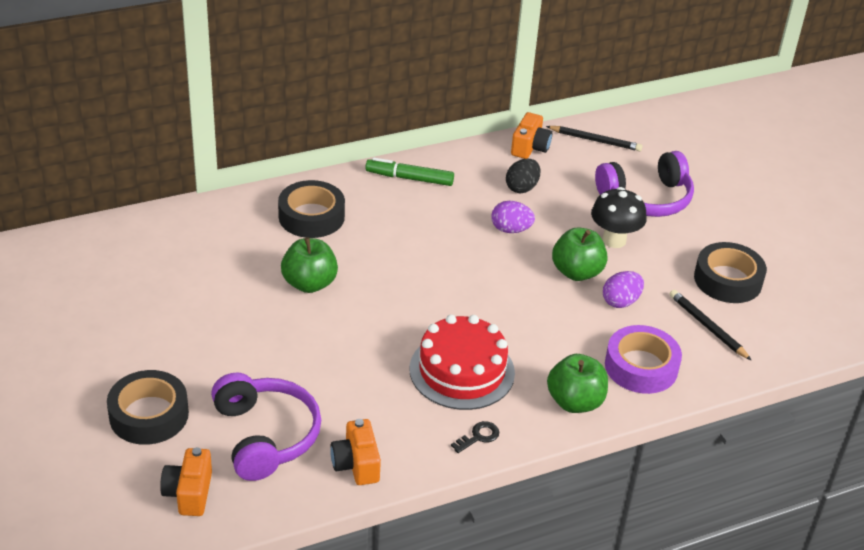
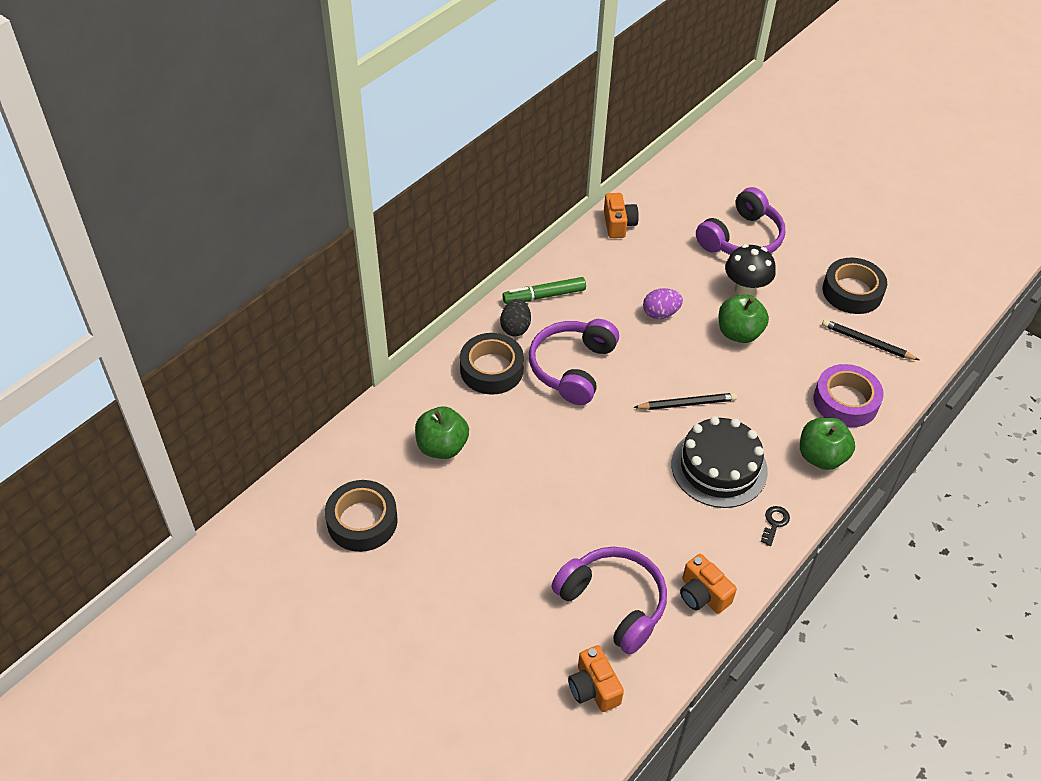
camera: 25 degrees left, 10 degrees up
black tape [107,370,189,445] -> black tape moved to [325,480,398,552]
green apple [281,237,338,293] -> green apple moved to [415,406,469,459]
red cake [410,315,515,410] -> black cake [671,416,768,508]
black egg [506,159,540,193] -> black egg moved to [500,299,531,337]
black pencil [546,126,643,151] -> black pencil moved to [633,393,737,410]
purple egg [603,271,644,308] -> none
none -> purple headphones [529,319,619,405]

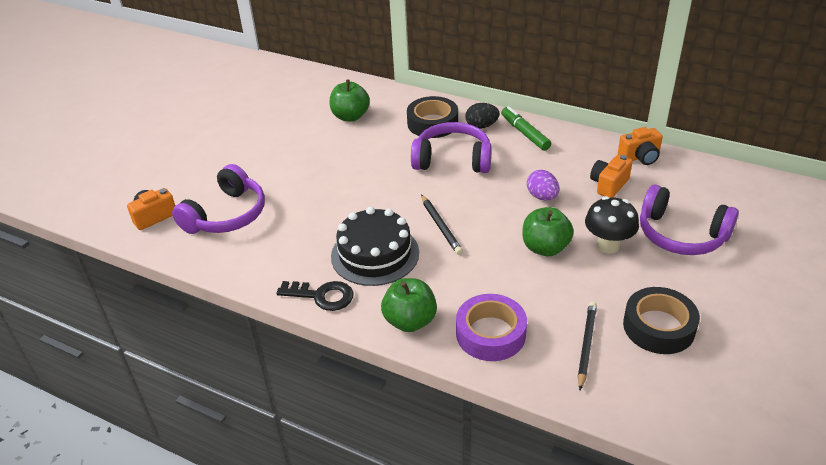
camera: 80 degrees right, 10 degrees down
black tape [325,480,398,552] -> none
orange camera [680,554,737,614] -> orange camera moved to [590,155,633,197]
black key [761,506,790,546] -> black key [276,281,353,311], size x1.71

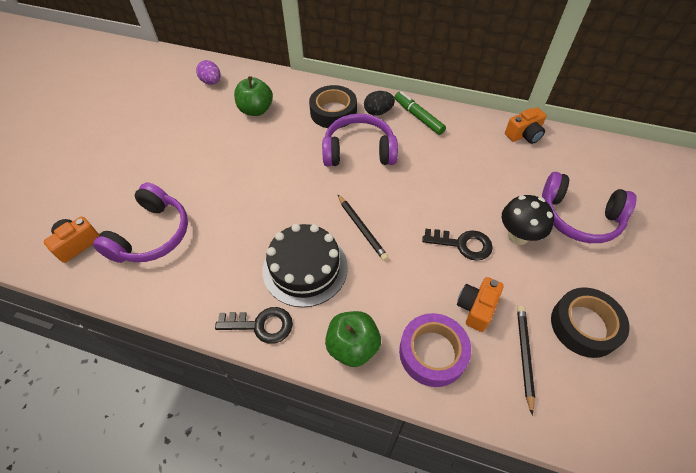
camera: 10 degrees left, 15 degrees up
green apple [523,207,574,256] -> black key [422,229,493,261]
purple egg [527,170,559,201] -> purple egg moved to [196,60,221,85]
orange camera [590,155,633,197] -> orange camera moved to [457,277,504,332]

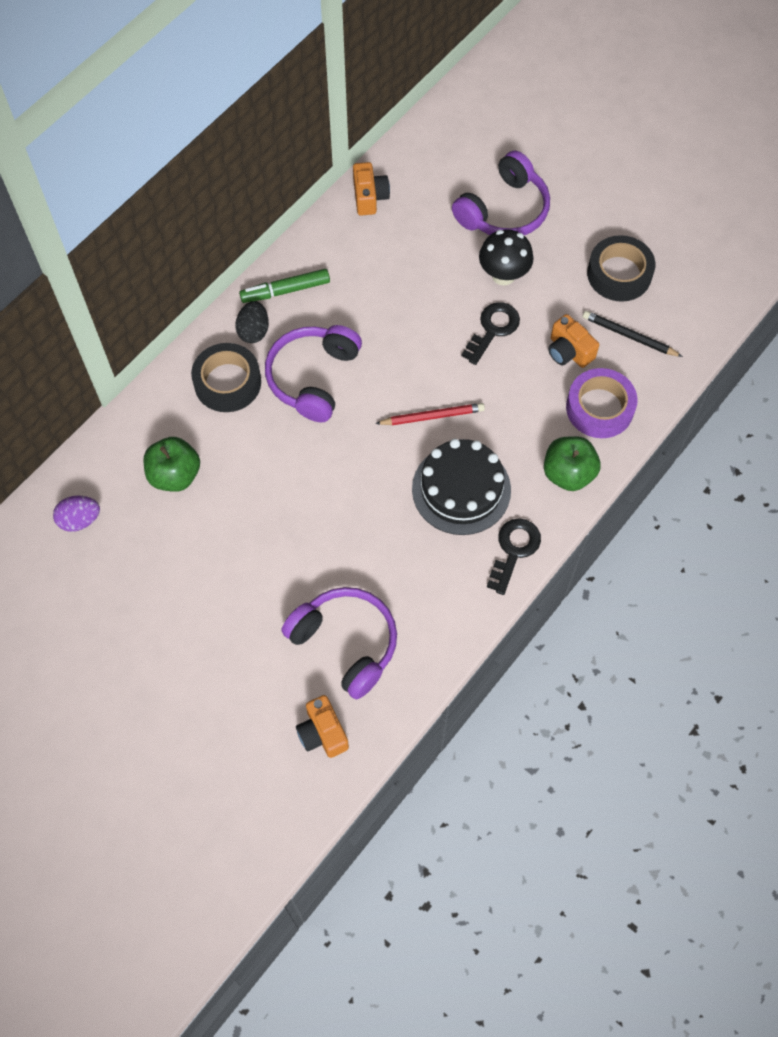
camera: 70 degrees left, 10 degrees up
black pencil [337,194,389,261] -> red pencil [375,403,485,425]

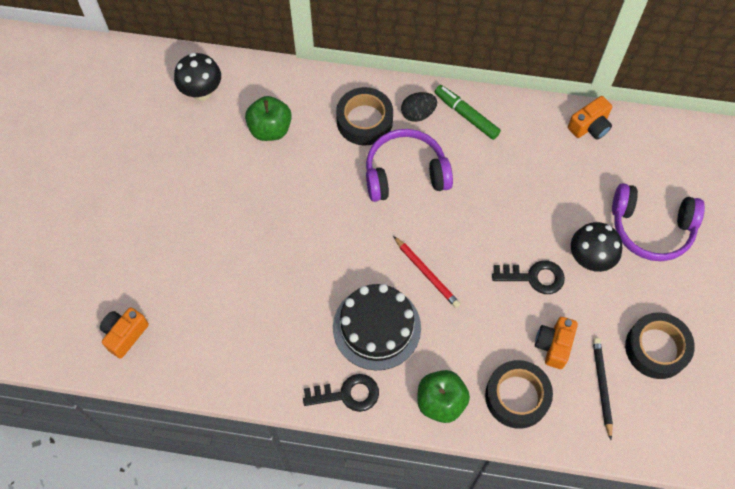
camera: 60 degrees right, 0 degrees up
purple egg [53,496,100,532] -> black mushroom [174,53,221,101]
purple headphones [282,587,397,699] -> none
purple tape [566,368,638,438] -> black tape [485,360,553,429]

